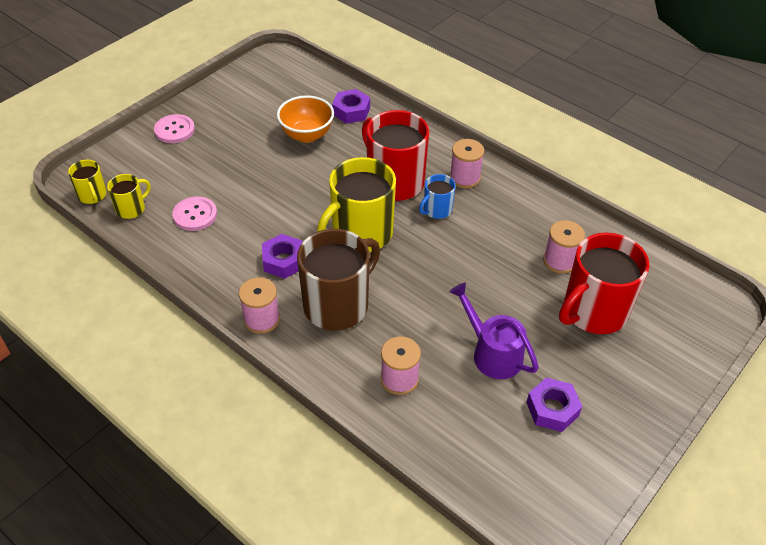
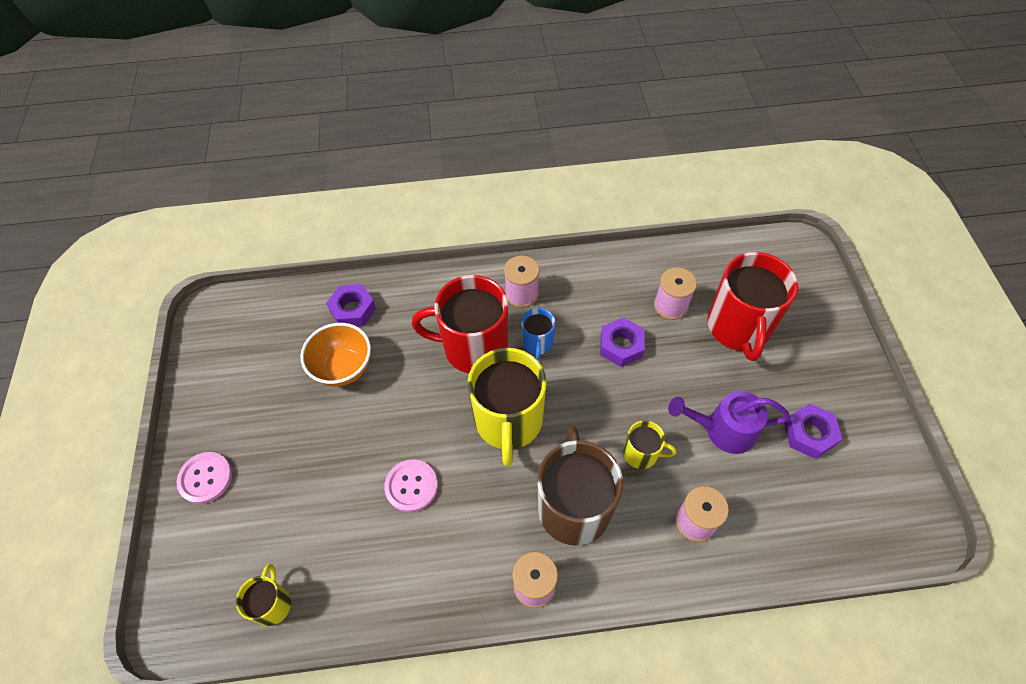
camera: 45 degrees left, 10 degrees up
yellow mug [68,160,107,204] -> yellow mug moved to [623,420,677,469]
pink button [172,196,217,231] -> pink button moved to [384,459,438,512]
purple nut [262,234,302,279] -> purple nut moved to [600,317,645,367]

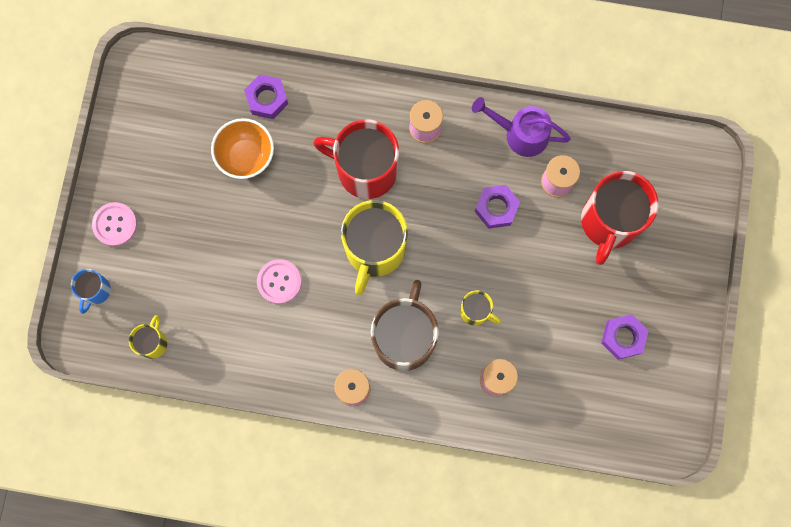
camera: 15 degrees right, 20 degrees up
blue mug [521,308,555,360] -> blue mug moved to [71,269,111,314]
purple watering can [668,391,790,454] -> purple watering can moved to [472,97,571,157]

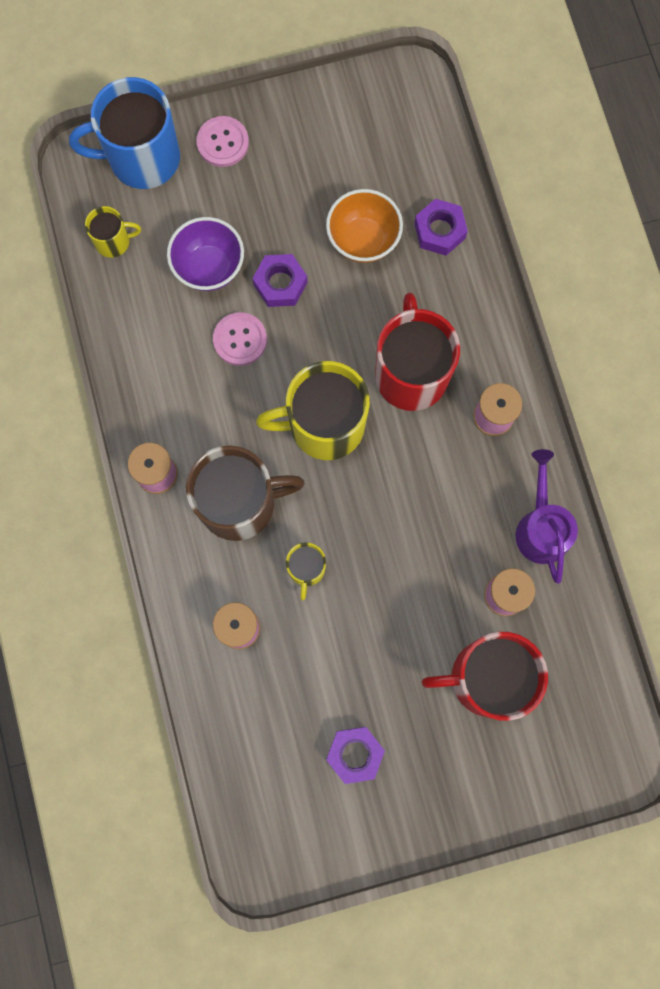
camera: 65 degrees right, 0 degrees up
blue mug [71,269,111,314] -> blue mug [69,77,180,189], size x2.05
purple nut [475,185,520,229] -> purple nut moved to [252,254,308,307]
none -> purple bowl [167,217,244,291]

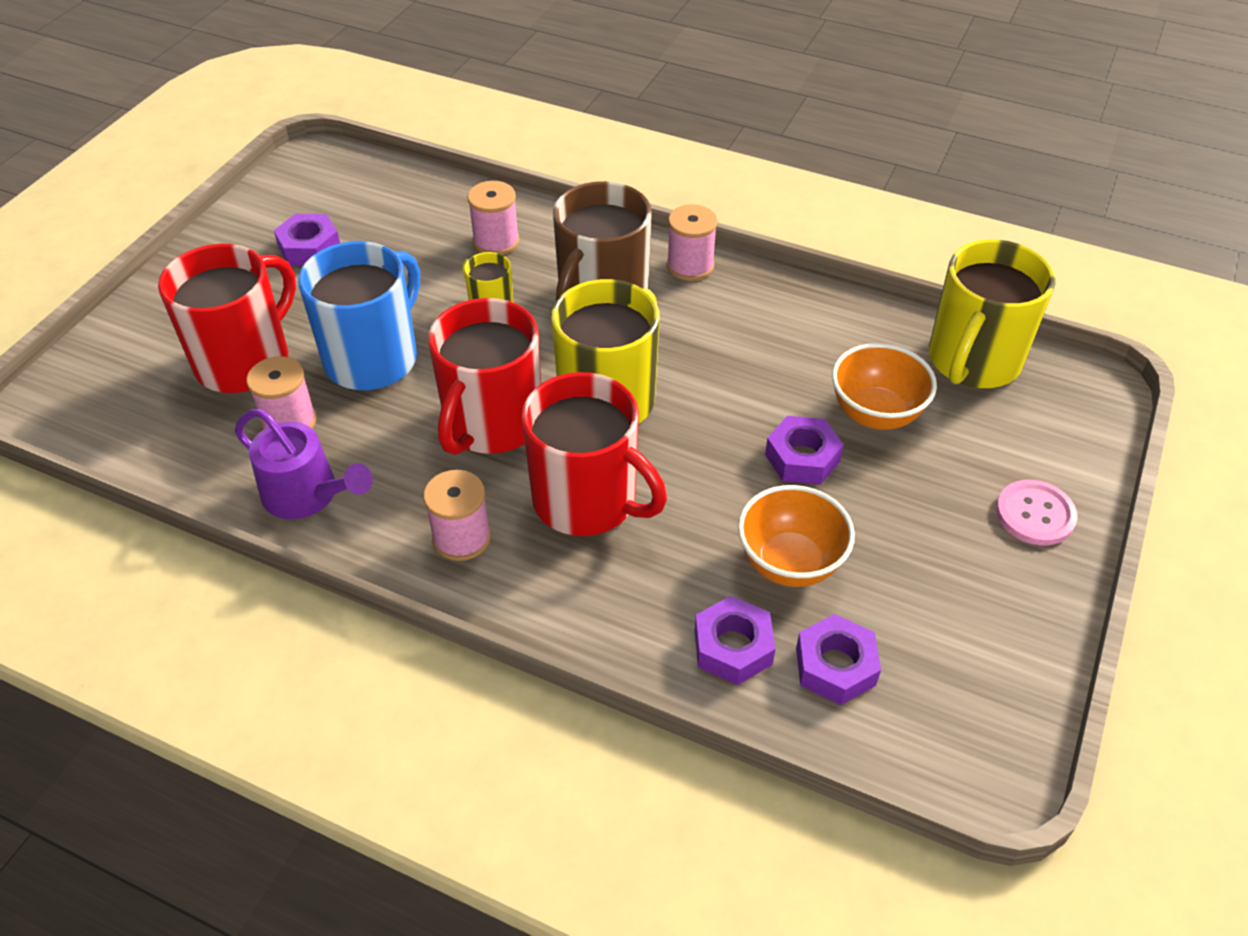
camera: 130 degrees right, 30 degrees down
blue mug [69,77,180,189] -> blue mug moved to [298,241,420,390]
yellow mug [85,206,141,258] -> yellow mug [929,239,1056,388], size x2.05
purple bowl [167,217,244,291] -> orange bowl [832,343,937,430]
pink button [213,312,267,366] -> none
none -> red mug [428,298,541,455]
none -> purple nut [796,614,881,705]

